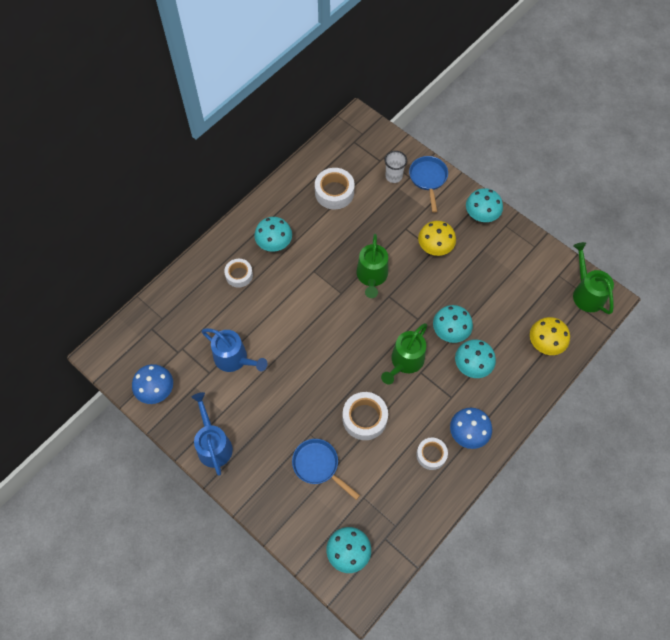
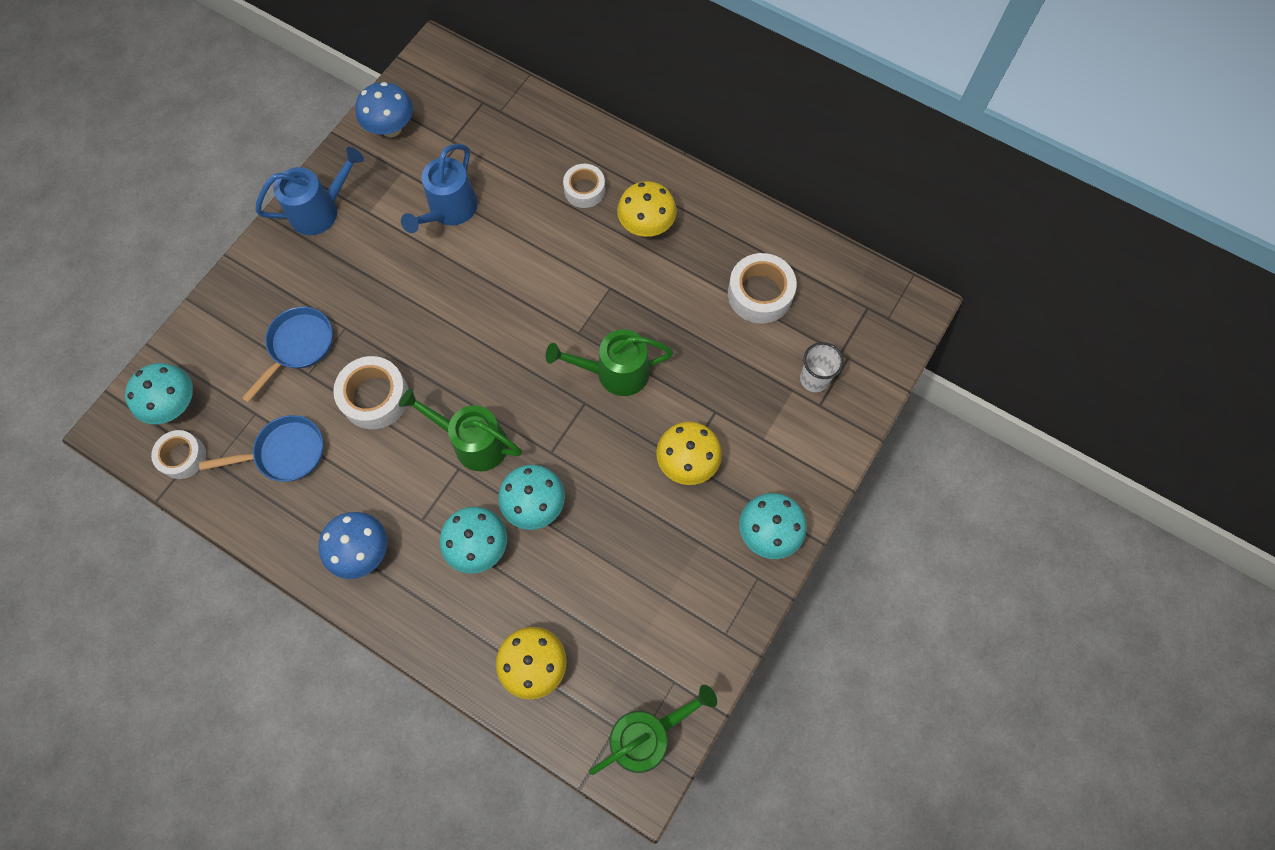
camera: 80 degrees right, 5 degrees up
turquoise mushroom [254,217,292,252] -> yellow mushroom [617,181,677,237]
blue pan [409,156,448,213] -> blue pan moved to [199,415,323,482]
white tape [416,437,448,470] -> white tape moved to [151,430,206,479]

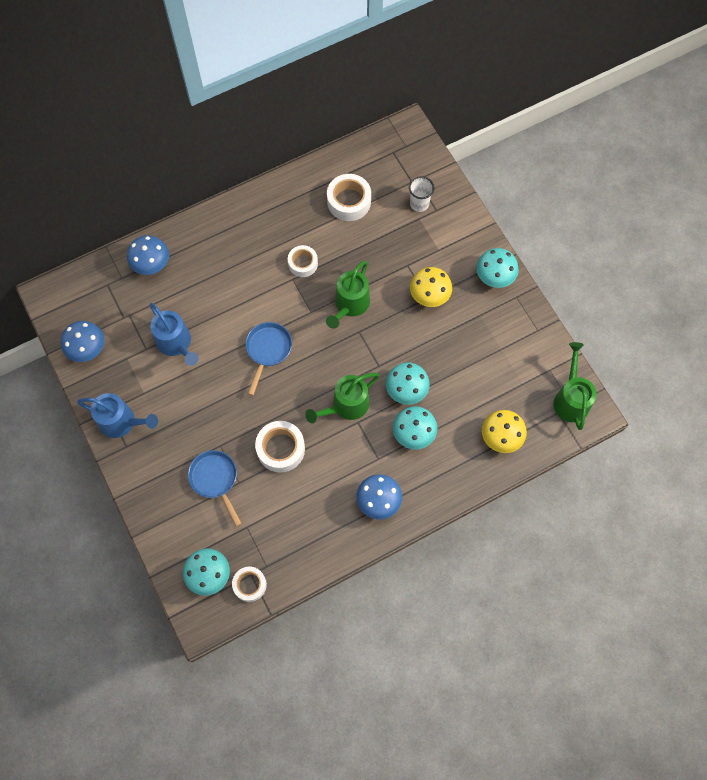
camera: 60 degrees left, 0 degrees up
blue pan [199,415,323,482] -> blue pan moved to [245,322,292,396]
blue watering can [255,147,364,235] -> blue watering can turned 105 degrees clockwise [77,393,158,438]
white tape [563,164,605,208] -> white tape moved to [288,245,318,277]
yellow mushroom [617,181,677,237] -> none
none -> blue mushroom [127,235,169,275]

